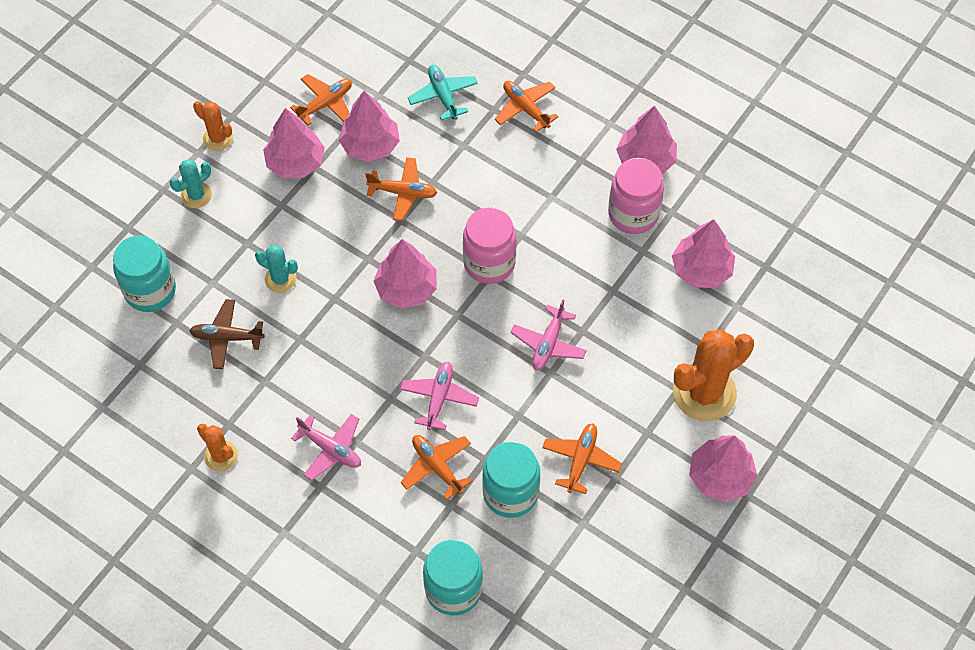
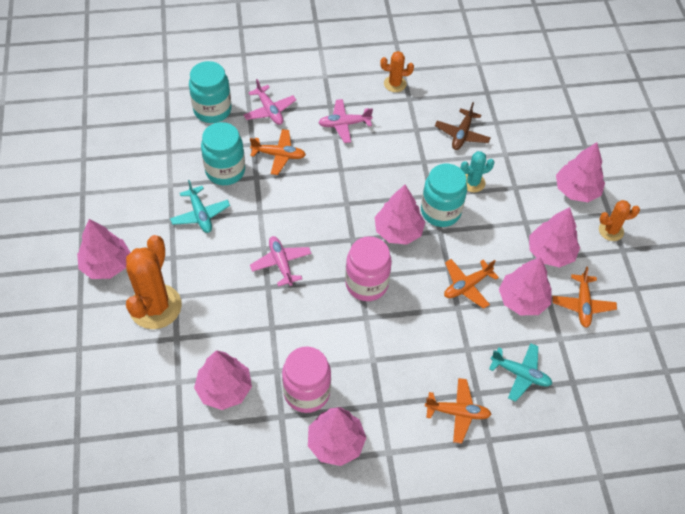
camera: 135 degrees right, 5 degrees down
turquoise jar [113,235,176,312] -> turquoise jar moved to [421,164,467,227]
turquoise cactus [170,159,212,208] -> pink tree [556,142,605,202]
brown plane [190,299,265,369] -> brown plane turned 150 degrees clockwise [435,102,491,150]
pink plane [400,362,479,430] -> pink plane moved to [243,79,296,125]
orange plane [542,424,622,494] -> turquoise plane [170,180,230,233]

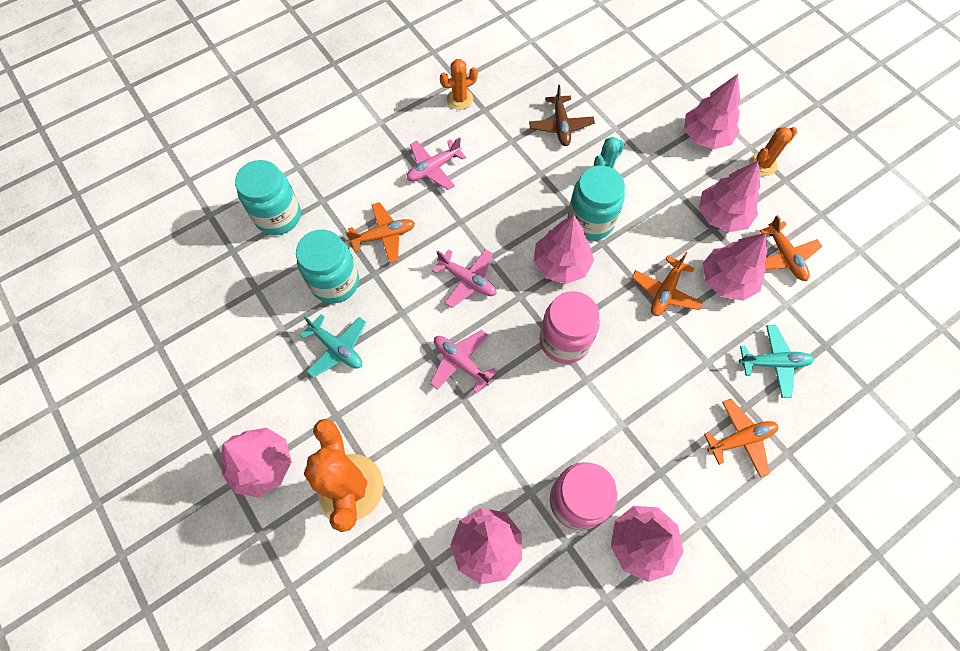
camera: 25 degrees left, 10 degrees up
pink plane [243,79,296,125] -> pink plane moved to [432,249,496,308]

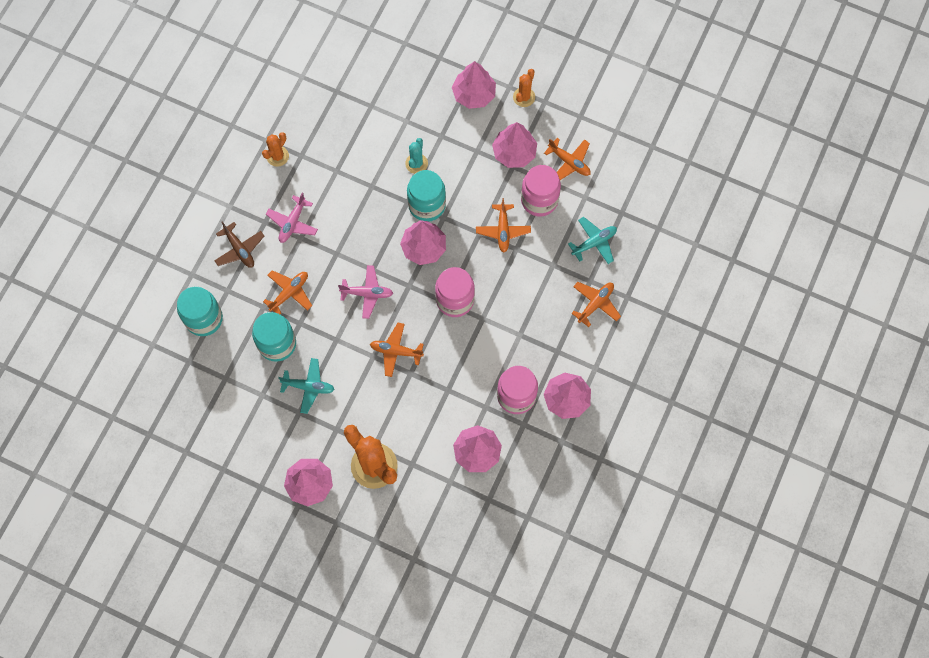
camera: 30 degrees left, 5 degrees up
pink plane [430,330,497,393] -> orange plane [370,323,424,377]
brown plane [529,85,595,146] -> brown plane moved to [214,221,264,268]
pink tree [703,233,767,301] -> pink jar [521,165,561,217]

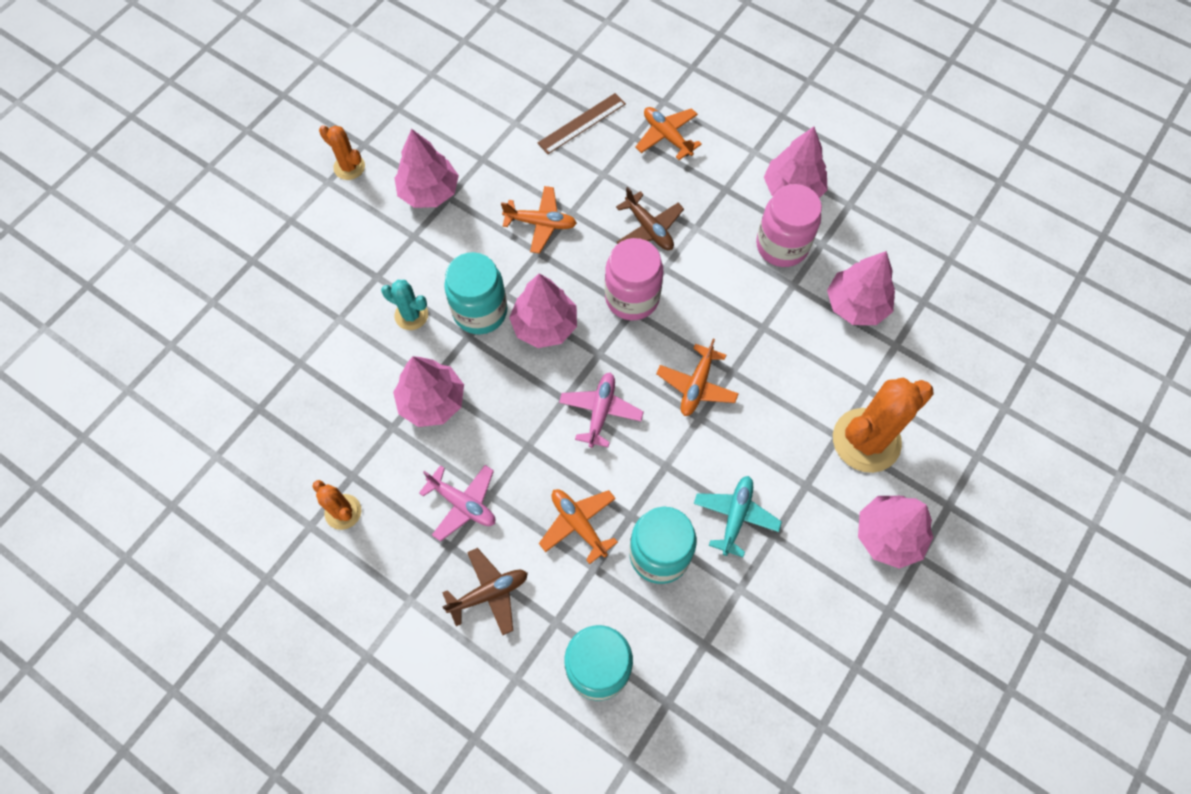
camera: 80 degrees left, 5 degrees down
pink tree [452,61,496,109] -> pink tree moved to [393,356,464,427]
pink jar [521,165,561,217] -> none
orange plane [544,138,591,180] -> none
turquoise plane [568,217,617,264] -> brown ruler [538,93,626,154]
none -> brown plane [616,187,684,250]

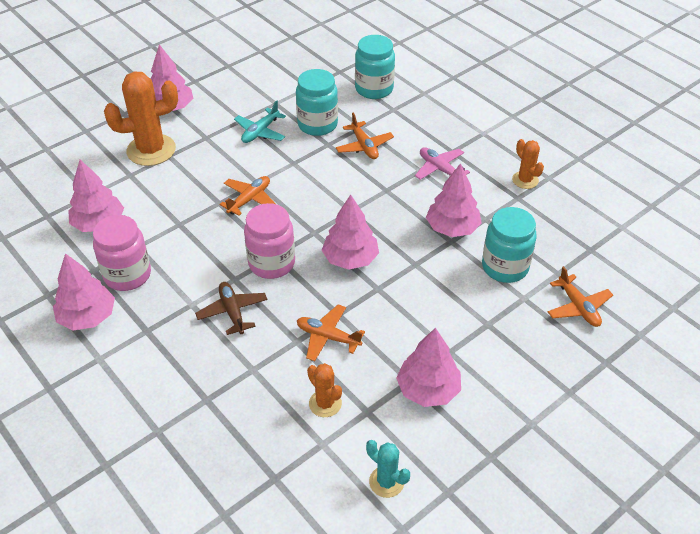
camera: 165 degrees left, 20 degrees down
orange cactus [319,125,365,180] -> orange cactus moved to [307,363,342,417]
turquoise cactus [381,280,428,330] -> turquoise cactus moved to [366,440,410,498]
brown plane [442,548,528,635] -> none
turquoise jar [444,252,508,334] -> turquoise jar moved to [482,207,537,283]
brown ruler [538,93,626,154] -> none
pink plane [559,373,644,448] -> none
orange plane [635,107,702,160] -> orange plane moved to [548,266,613,327]

